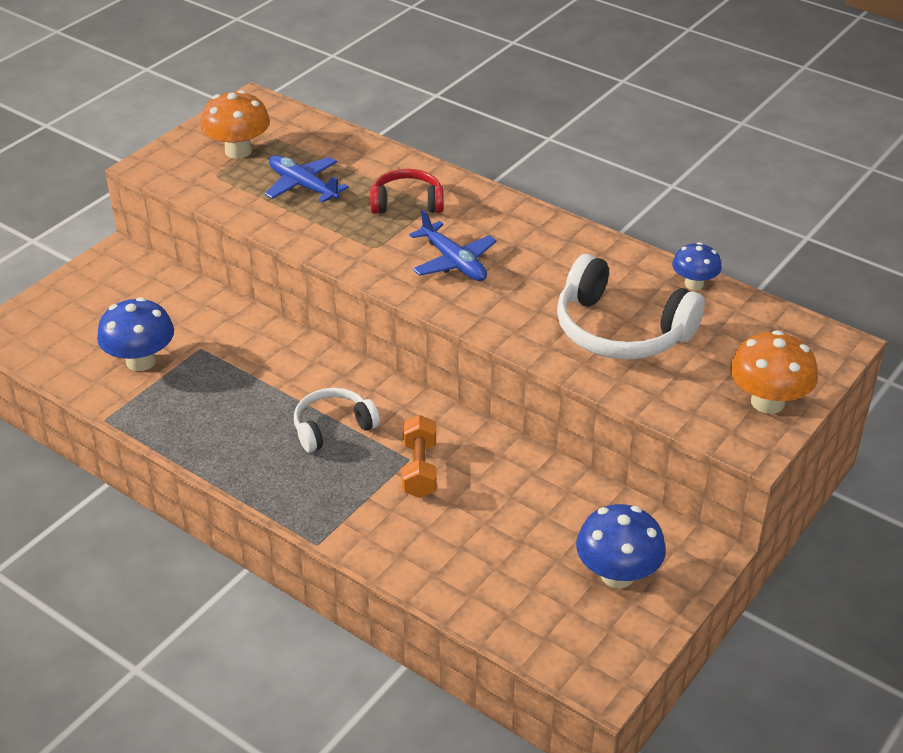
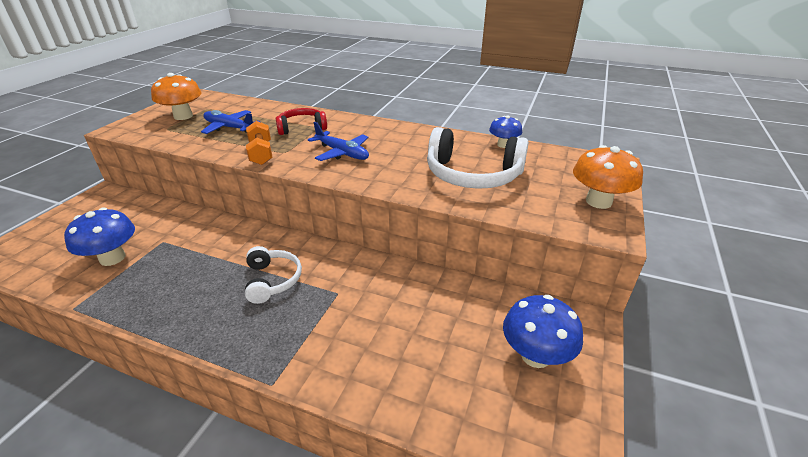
camera: 15 degrees left, 5 degrees down
white headphones [294,388,380,452] -> white headphones turned 120 degrees clockwise [245,246,302,304]
orange dumbbell [402,415,437,498] -> orange dumbbell moved to [246,121,272,165]

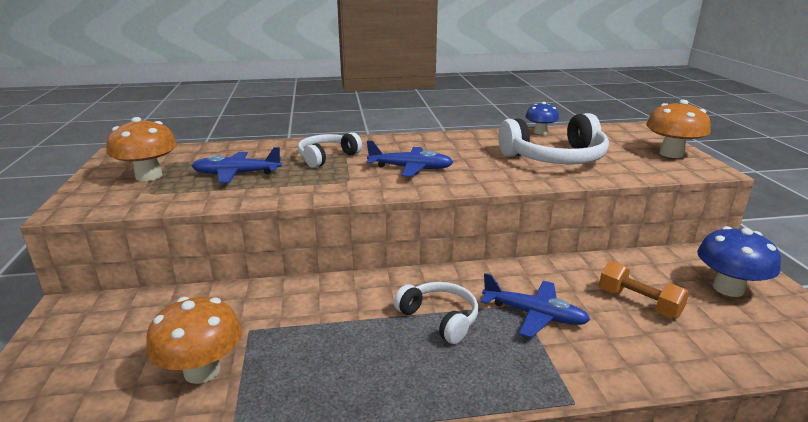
camera: 30 degrees left, 10 degrees down
blue mushroom [64,207,135,266] -> orange mushroom [146,297,242,384]
orange dumbbell [246,121,272,165] -> orange dumbbell moved to [599,261,689,318]
red headphones [276,108,327,135] -> white headphones [298,132,362,168]
none -> blue plane [481,273,590,338]

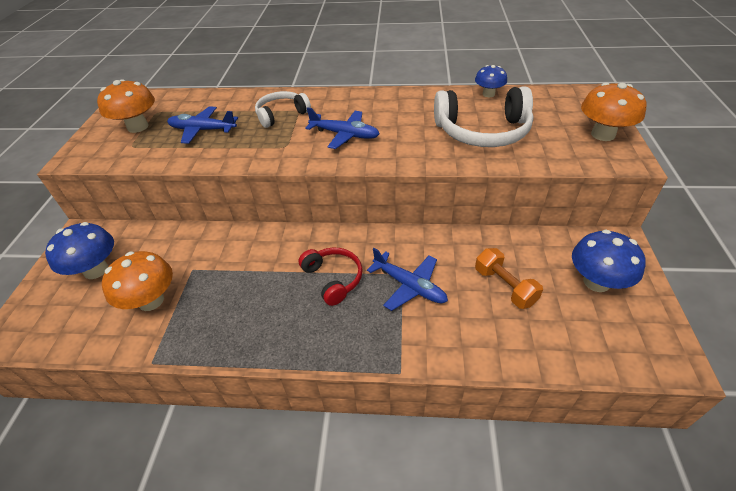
camera: 15 degrees right, 20 degrees up
white headphones [394,282,478,344] -> red headphones [298,247,363,306]
none -> blue mushroom [45,222,114,279]

